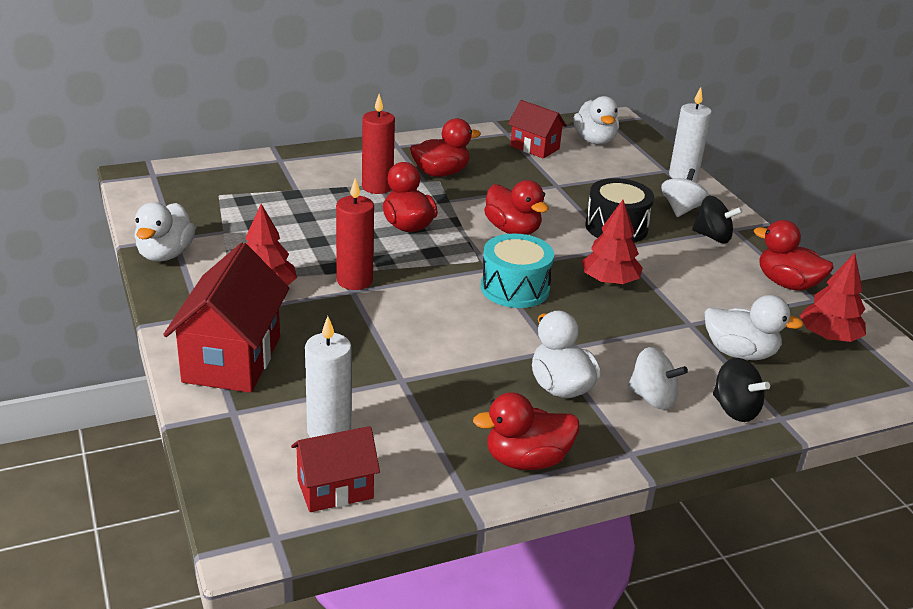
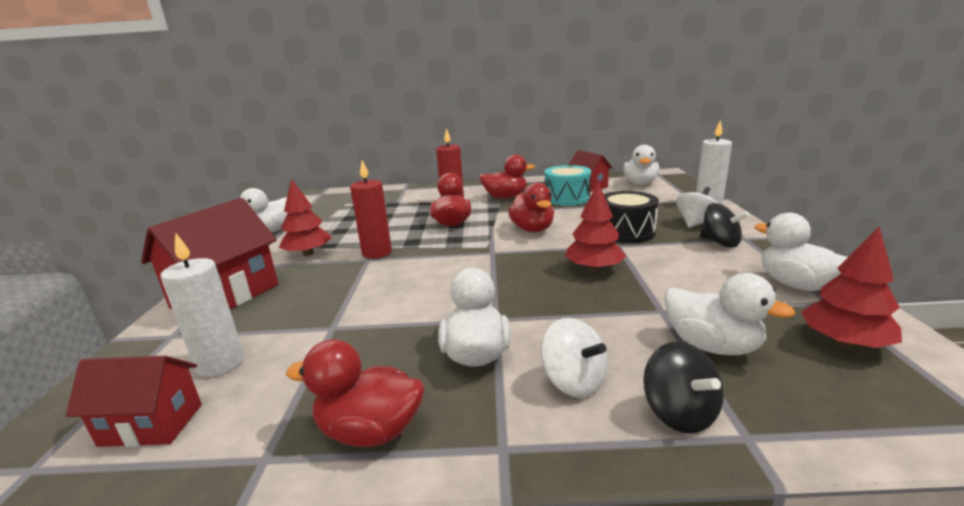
camera: 25 degrees right, 10 degrees down
turquoise drum [481,234,554,308] -> turquoise drum moved to [544,165,591,206]
red duck [754,220,834,291] -> white duck [754,213,848,291]

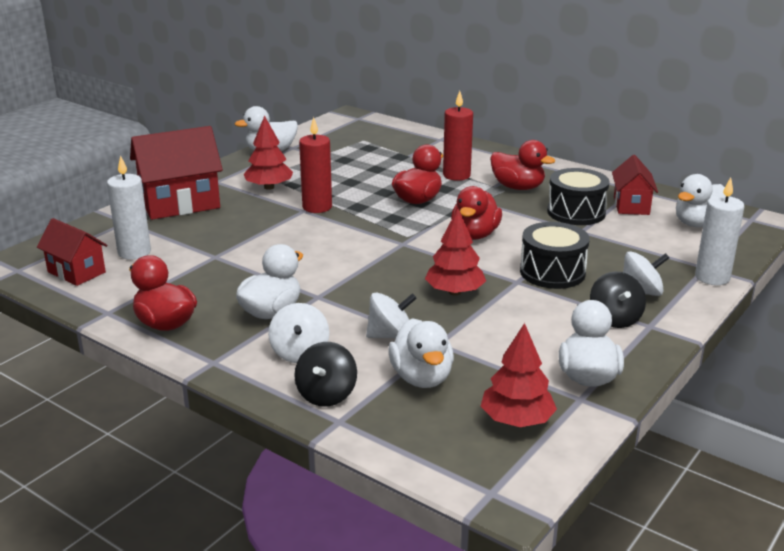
camera: 35 degrees right, 5 degrees up
turquoise drum [544,165,591,206] -> black drum [547,168,609,225]
none -> white spinning top [366,292,417,339]

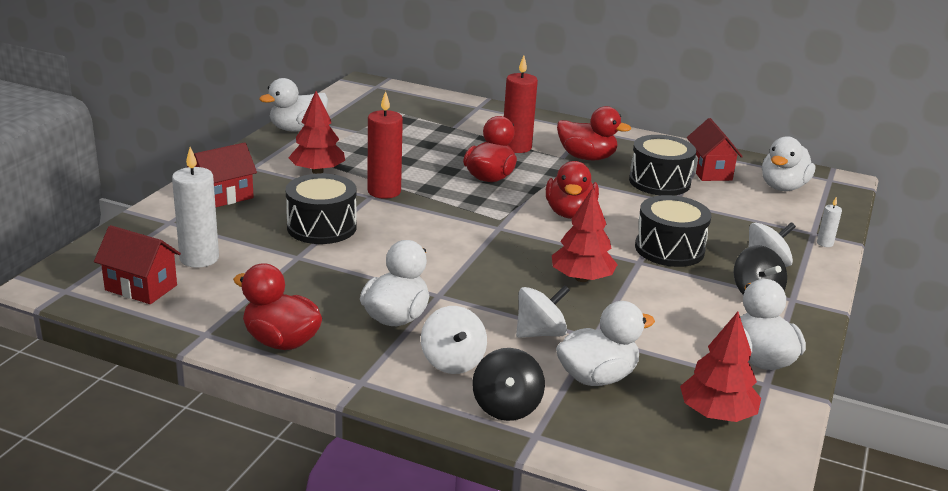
camera: 15 degrees left, 0 degrees up
red house [130,126,223,220] -> red house [187,142,257,207], size x0.60
white duck [388,318,454,388] -> white duck turned 90 degrees counterclockwise [556,301,655,386]
white candle [695,177,745,285] -> white candle [817,197,842,247], size x0.47
none -> black drum [286,174,357,244]

